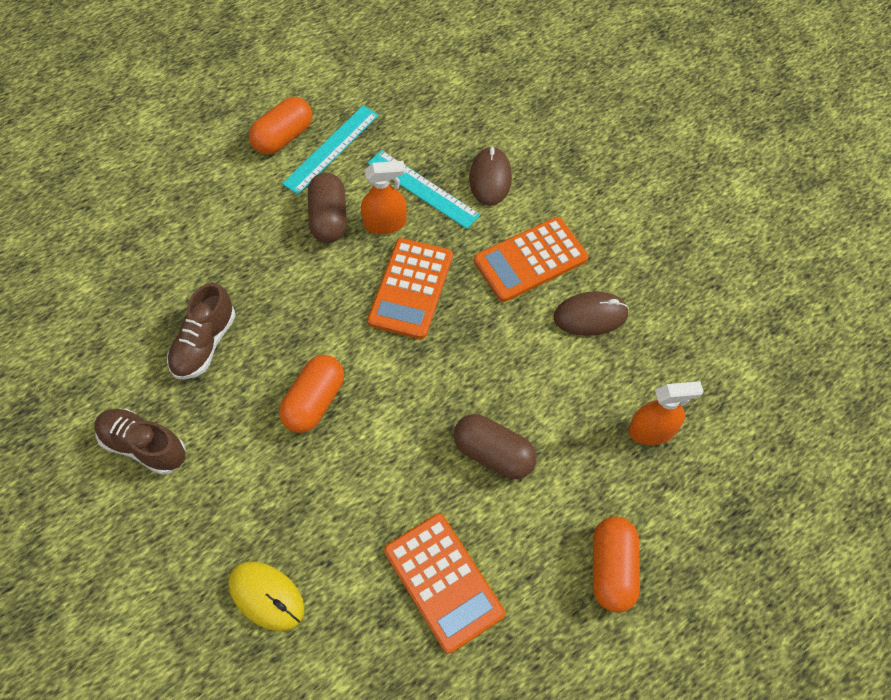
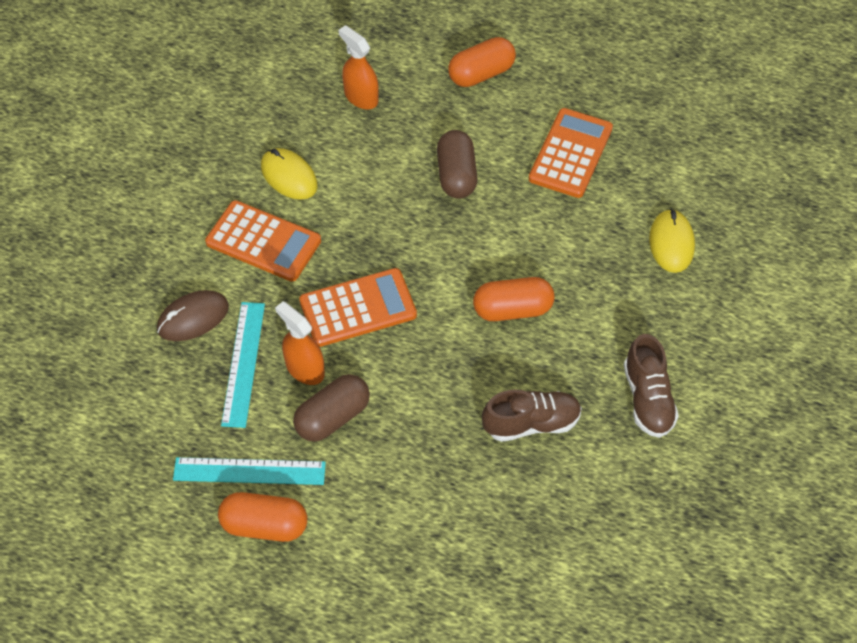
camera: 125 degrees left, 5 degrees down
brown mouse [554,291,629,336] -> yellow mouse [261,148,318,200]

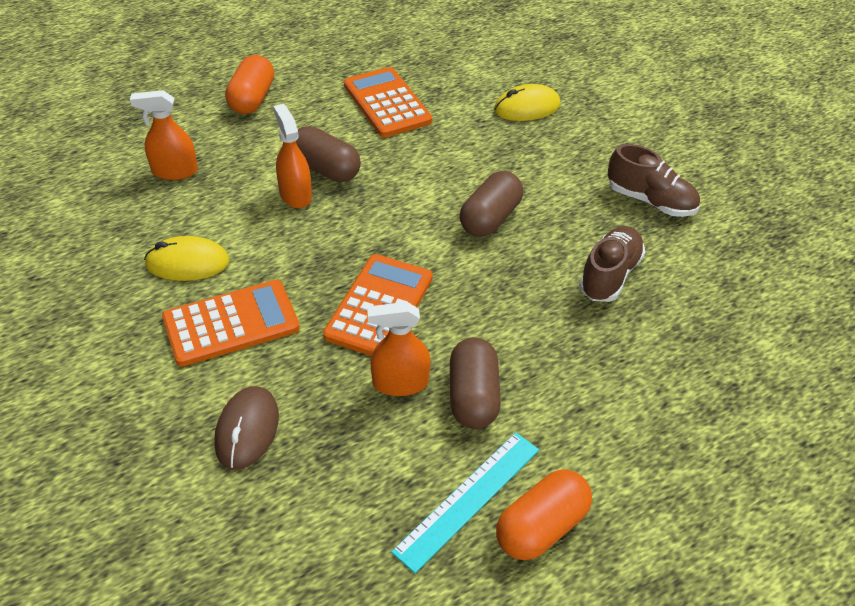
camera: 50 degrees left, 10 degrees down
turquoise ruler [221,302,265,428] -> none
orange capsule [473,277,555,321] -> brown capsule [460,171,523,237]
yellow mouse [649,209,695,273] -> yellow mouse turned 60 degrees counterclockwise [494,84,561,121]
none -> orange spray bottle [273,104,312,208]

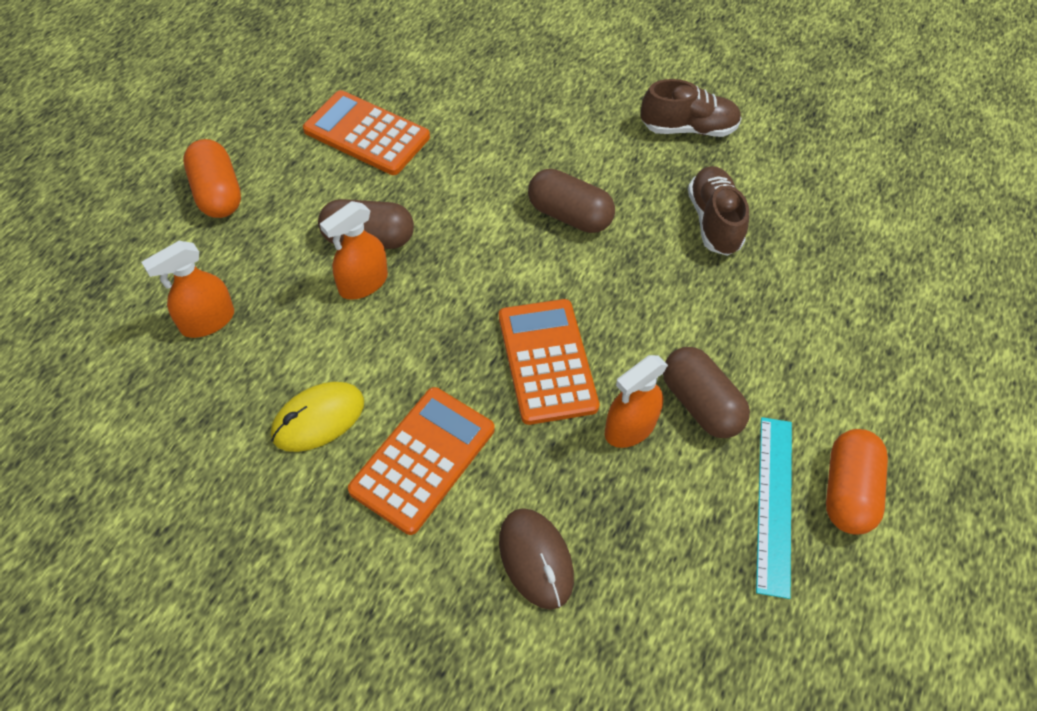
camera: 35 degrees left, 10 degrees up
orange spray bottle [273,104,312,208] -> orange spray bottle turned 75 degrees counterclockwise [320,201,388,300]
brown capsule [460,171,523,237] -> brown capsule turned 60 degrees counterclockwise [528,169,615,233]
yellow mouse [494,84,561,121] -> none

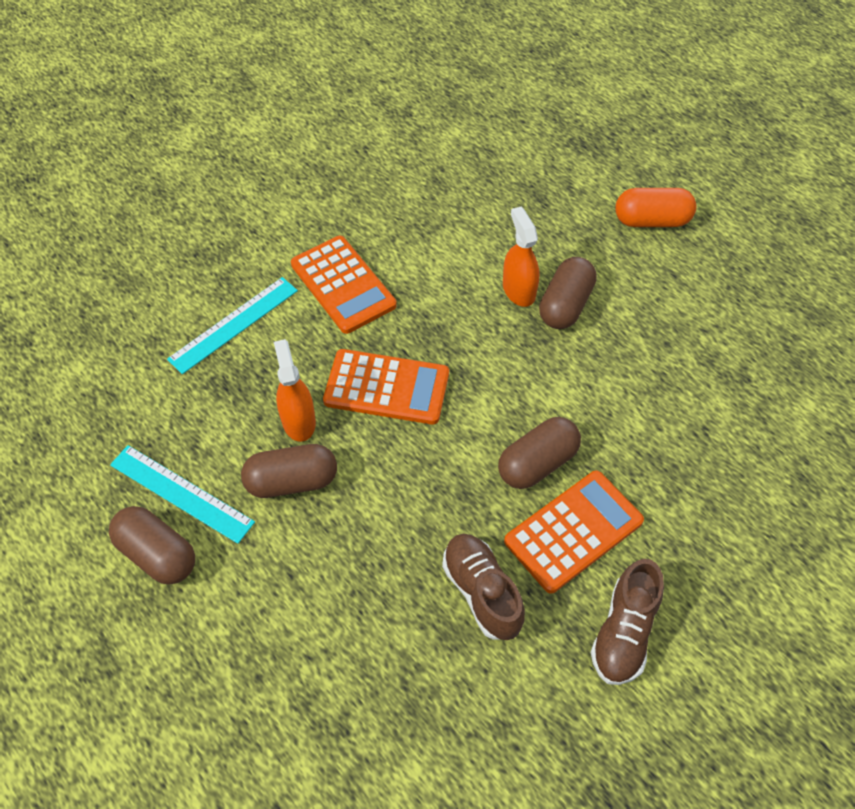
camera: 115 degrees right, 0 degrees up
orange spray bottle [142,241,234,338] -> none
yellow mouse [271,382,364,452] -> none
orange calculator [303,90,430,175] -> orange calculator moved to [504,470,644,593]
brown mouse [499,508,574,610] -> turquoise ruler [167,277,298,374]
brown shoe [688,166,749,256] -> brown shoe turned 135 degrees counterclockwise [442,534,525,640]
orange capsule [826,429,888,535] -> brown capsule [109,506,195,584]

